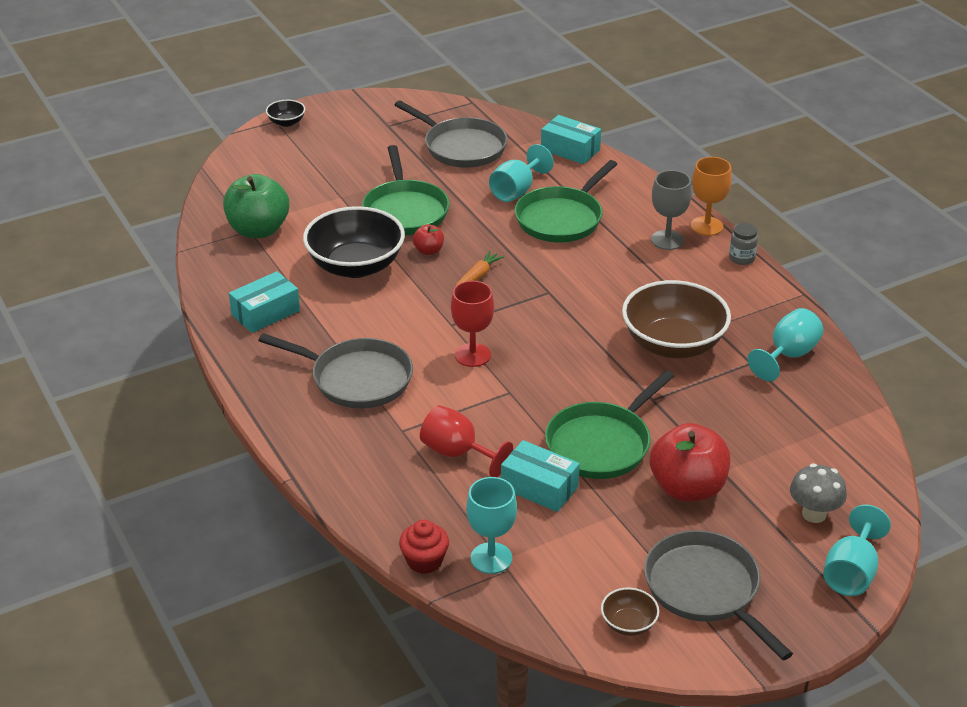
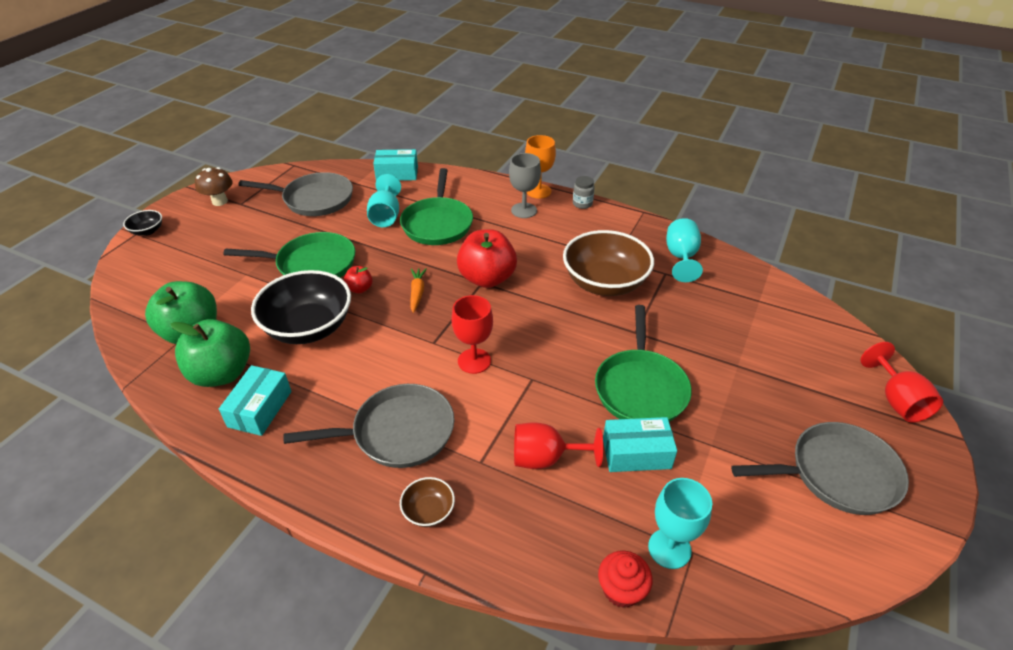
camera: 35 degrees left, 5 degrees up
green pan [362,145,450,235] -> green pan turned 45 degrees counterclockwise [223,232,355,278]
brown bowl [601,588,659,636] -> brown bowl moved to [400,477,455,527]
grey pan [644,530,793,660] -> grey pan turned 150 degrees clockwise [731,422,909,515]
red apple [650,423,730,501] -> red apple moved to [457,229,517,288]
grey mushroom [790,463,847,523] -> none
turquoise goblet [823,505,891,596] -> red goblet [860,342,943,423]
none -> green apple [171,319,250,387]
none -> brown mushroom [195,167,233,206]

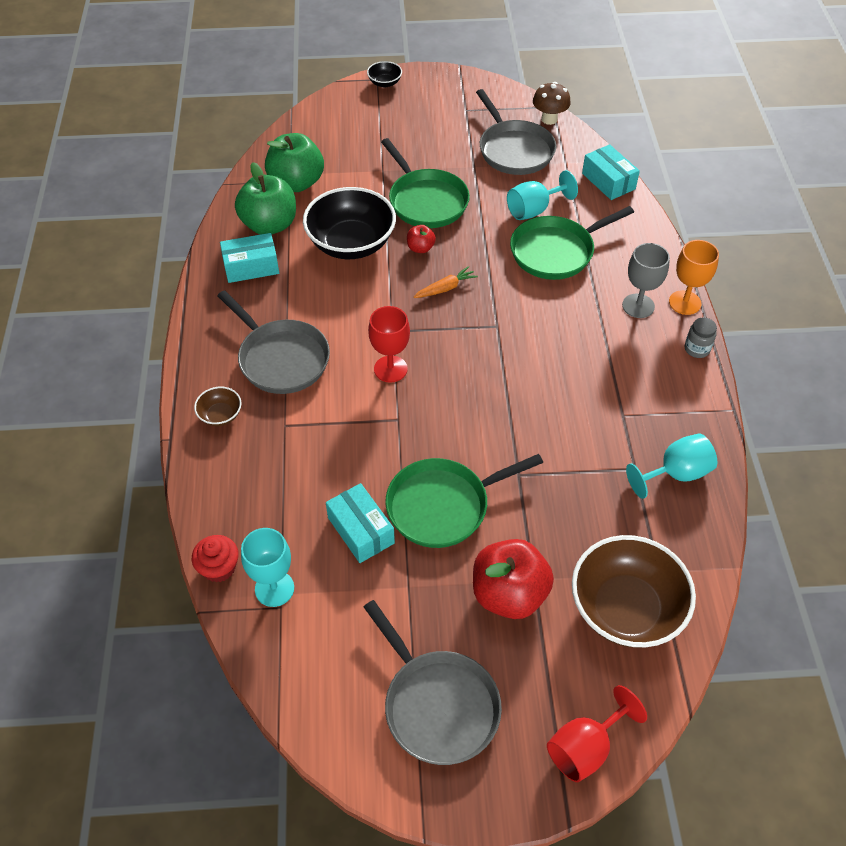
camera: 60 degrees right, 10 degrees up
brown mushroom [195,167,233,206] -> brown mushroom moved to [533,82,571,125]
red apple [457,229,517,288] -> red apple moved to [473,539,554,619]
red goblet [514,422,603,469] -> none
brown bowl [563,230,654,296] -> brown bowl moved to [572,535,696,648]

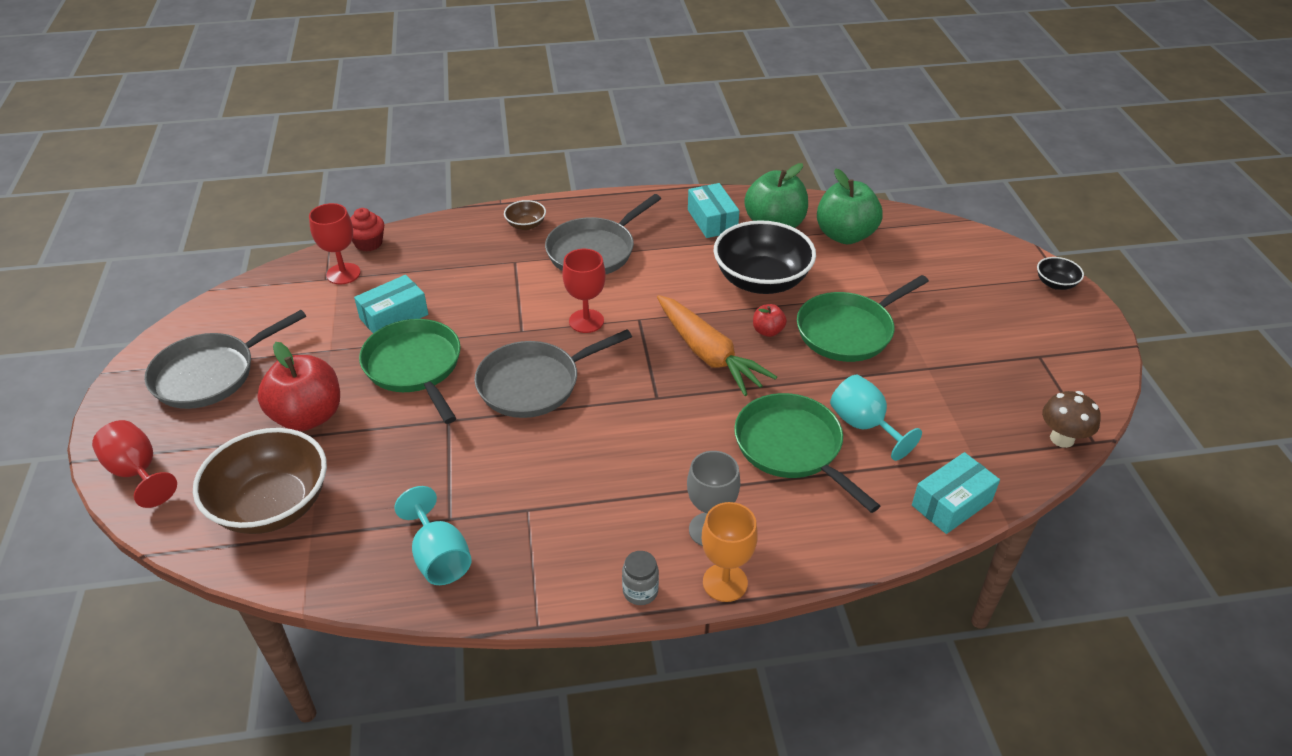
camera: 85 degrees right, 10 degrees down
turquoise goblet [241,528,294,607] -> red goblet [309,203,361,285]
orange carrot [414,266,478,298] -> orange carrot [657,295,777,396], size x2.08
grey pan [476,89,556,175] -> grey pan moved to [474,329,632,418]

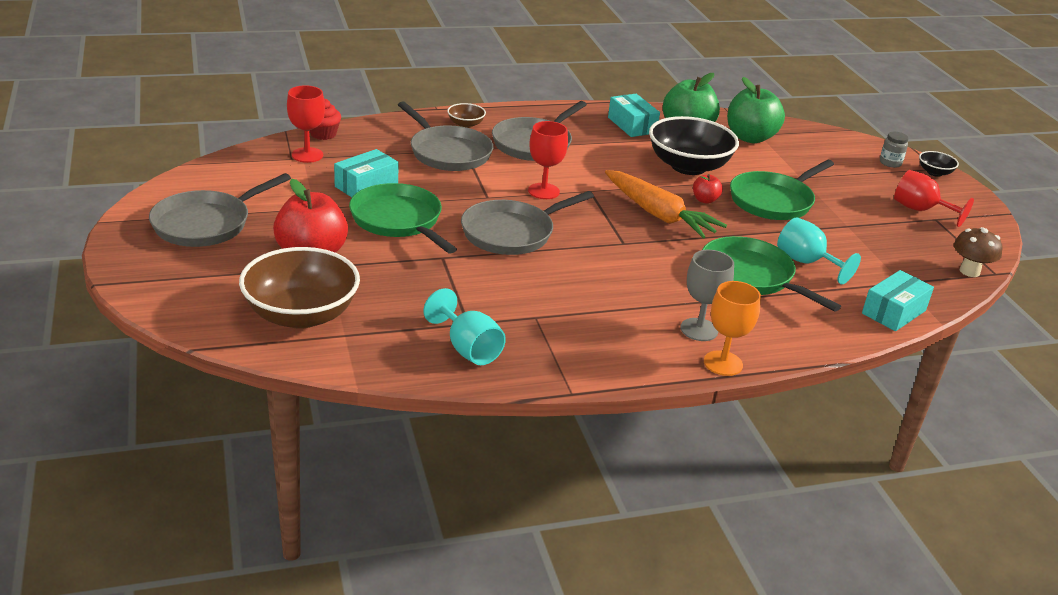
camera: 10 degrees left, 10 degrees down
red goblet [92,420,177,508] -> red goblet moved to [894,170,974,227]
grey jar [622,551,659,605] -> grey jar moved to [880,132,909,168]
none -> grey pan [398,102,493,171]

